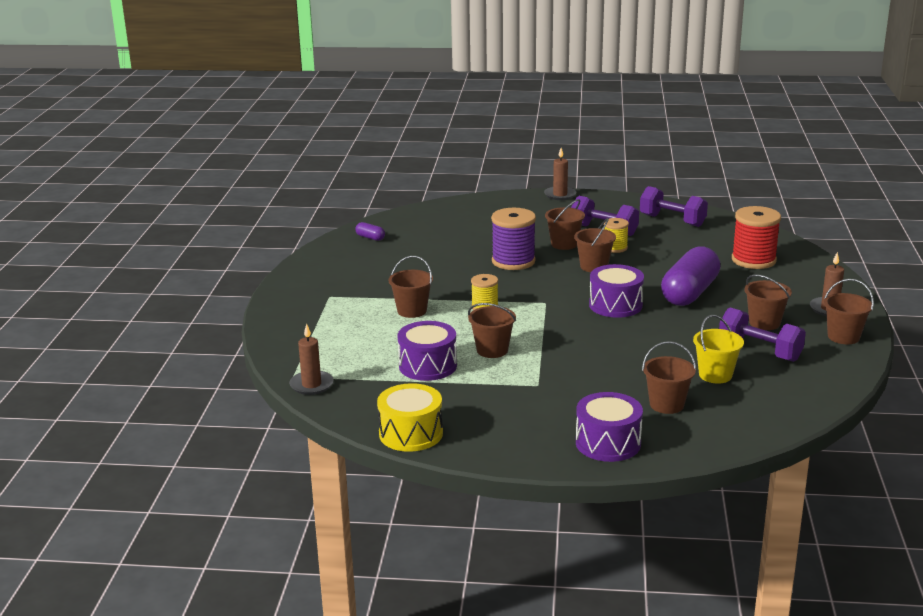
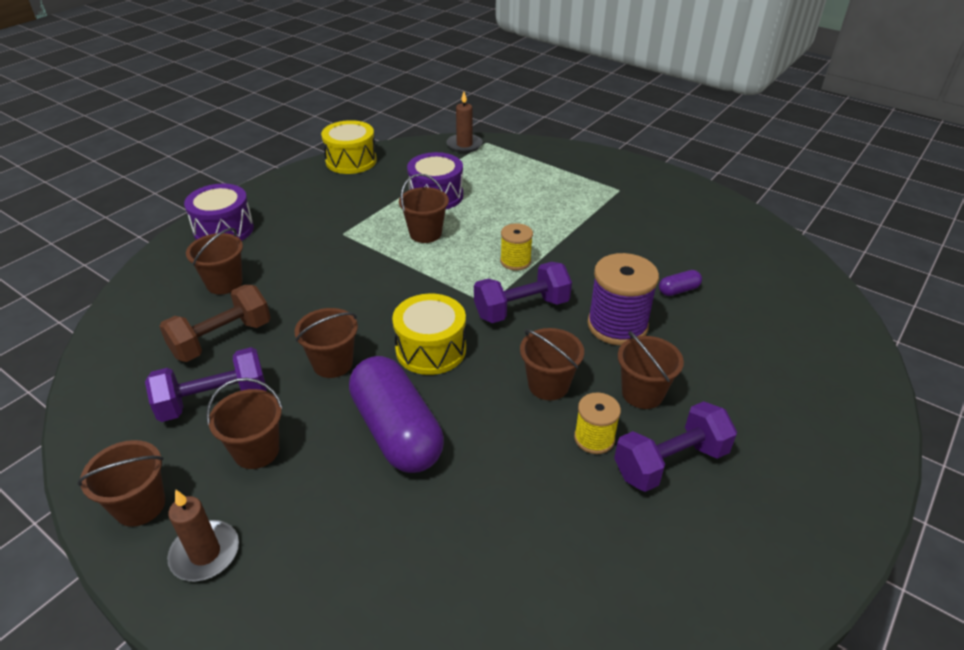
camera: 120 degrees right, 15 degrees up
purple capsule [355,222,385,241] -> purple capsule moved to [659,270,702,296]
brown bucket [388,256,433,318] -> brown bucket moved to [295,308,358,378]
brown candle [544,148,576,200] -> none
purple drum [589,264,644,318] -> yellow drum [392,293,466,375]
purple dumbbell [640,186,708,227] -> purple dumbbell moved to [474,262,572,323]
yellow bucket [693,315,744,384] -> brown dumbbell [159,285,271,362]
red spool [732,206,781,269] -> none

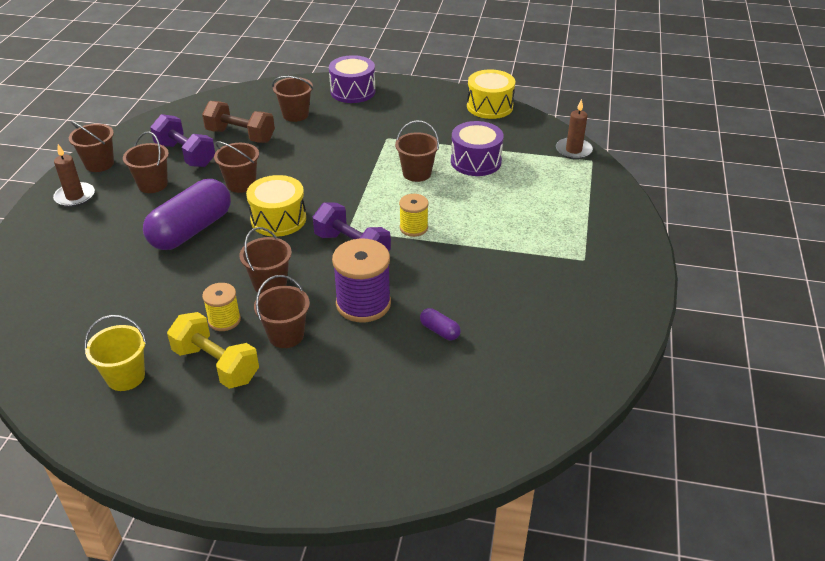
camera: 65 degrees right, 0 degrees up
purple dumbbell [614,401,737,492] -> yellow dumbbell [167,312,259,389]
none -> yellow bucket [84,315,147,391]

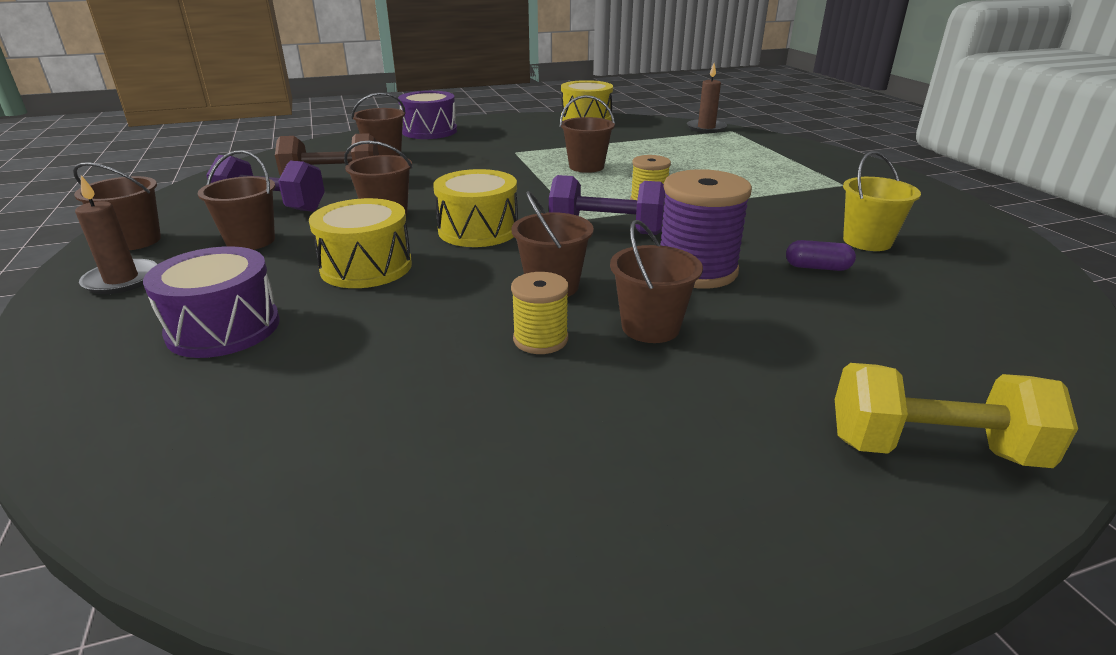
camera: 30 degrees left, 10 degrees down
yellow bucket [84,315,147,391] -> yellow bucket moved to [843,151,921,251]
purple capsule [143,179,231,250] -> yellow drum [309,198,412,288]
yellow dumbbell [167,312,259,389] -> yellow dumbbell moved to [835,363,1078,468]
purple drum [451,121,504,176] -> purple drum moved to [143,246,280,358]

